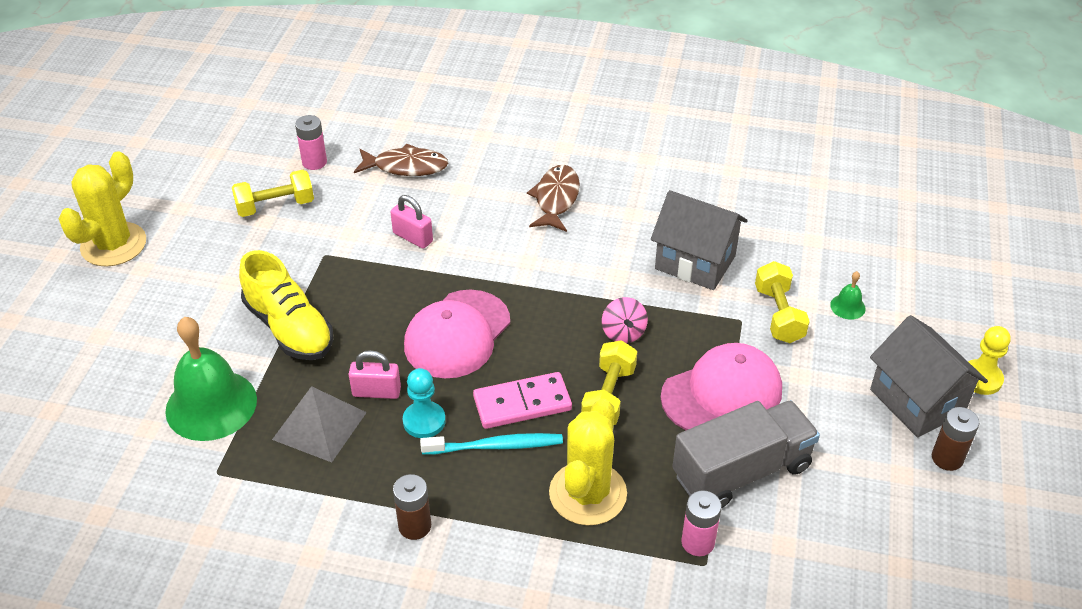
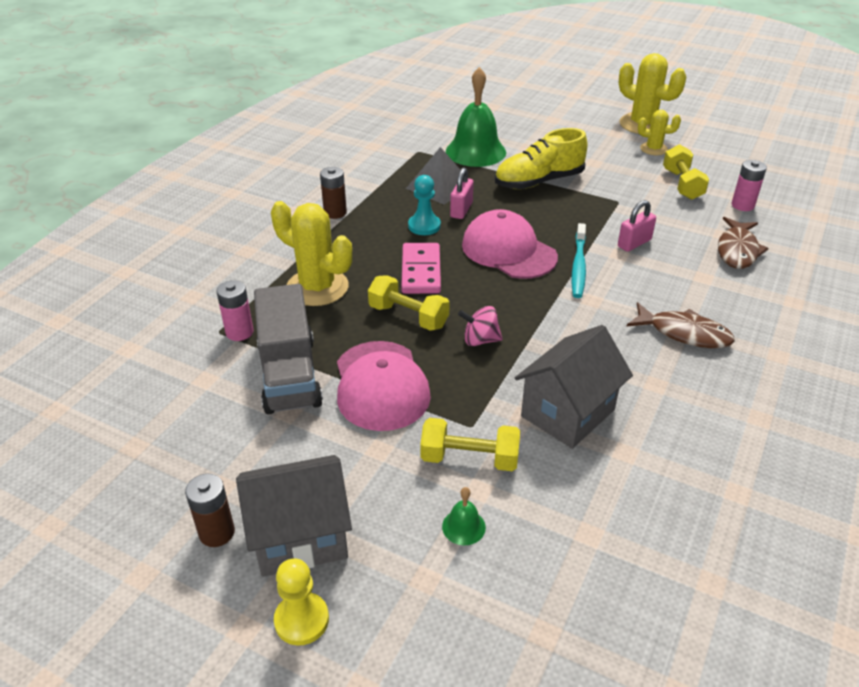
camera: 105 degrees right, 5 degrees down
turquoise toothbrush [420,433,563,455] -> turquoise toothbrush moved to [572,223,586,298]
none -> yellow cactus [638,110,681,155]

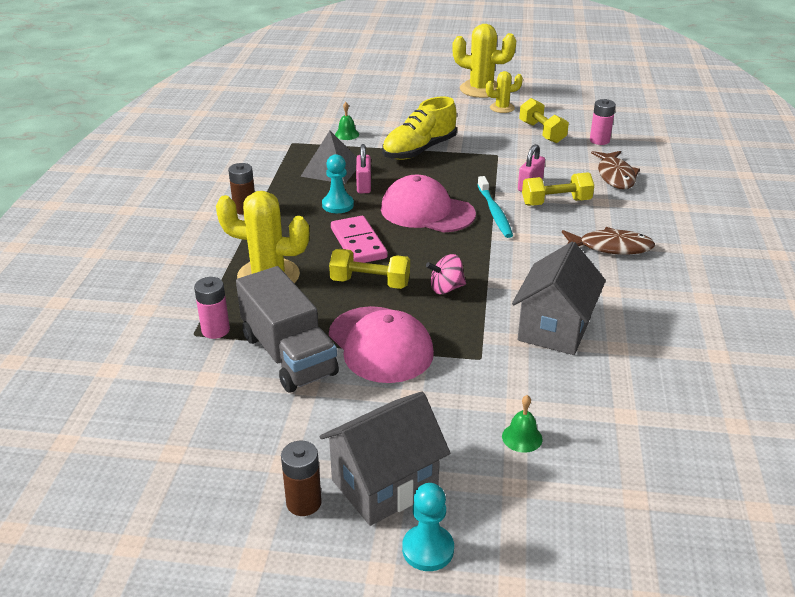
camera: 20 degrees left, 5 degrees down
yellow pawn [274,558,329,646] -> turquoise pawn [402,483,454,571]
yellow dumbbell [420,418,520,471] -> yellow dumbbell moved to [522,172,594,206]
green bell [446,67,506,167] -> green bell [335,102,359,140], size x0.42

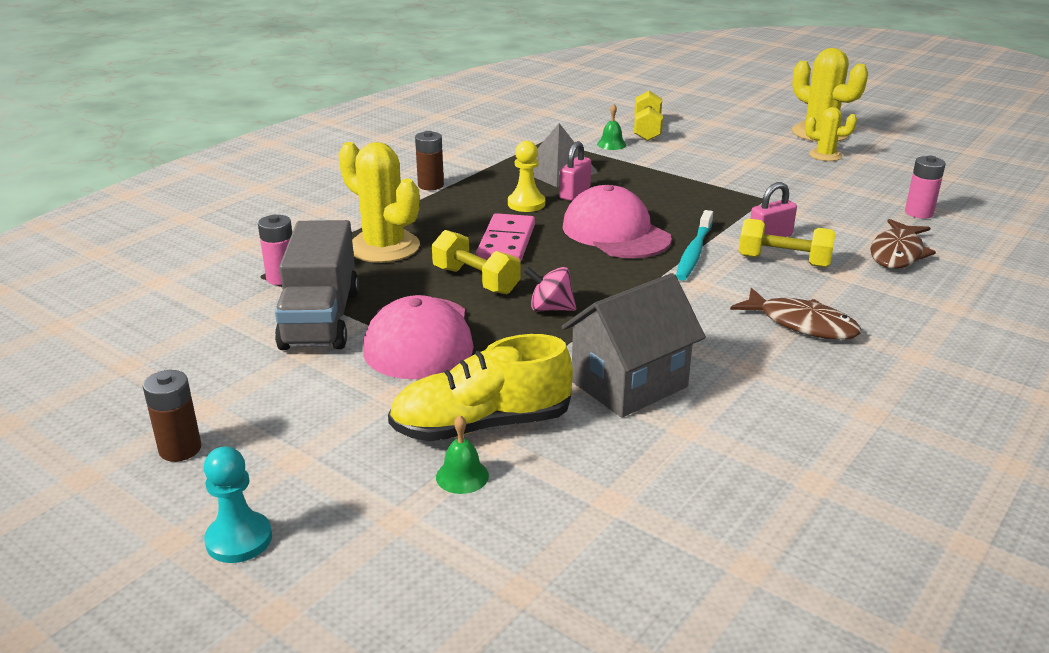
camera: 30 degrees right, 5 degrees down
grey house [319,391,450,526] -> none
turquoise pawn [322,154,354,213] -> yellow pawn [508,141,545,212]
yellow shoe [382,96,457,160] -> yellow shoe moved to [388,334,573,441]
yellow dumbbell [519,98,569,143] -> yellow dumbbell moved to [634,91,663,141]

